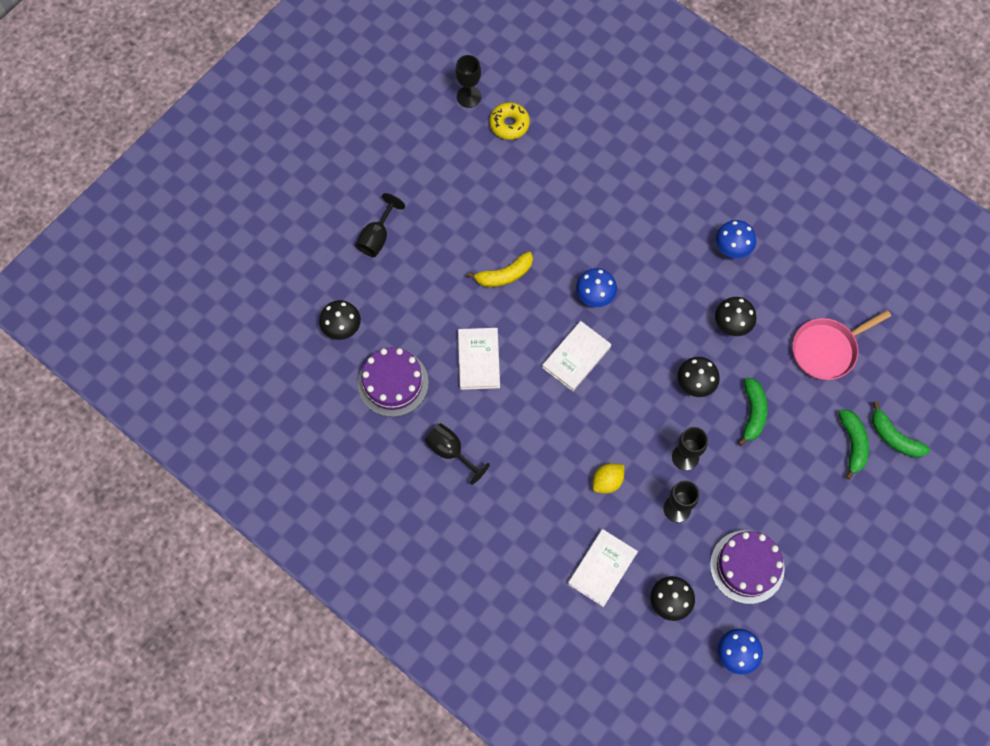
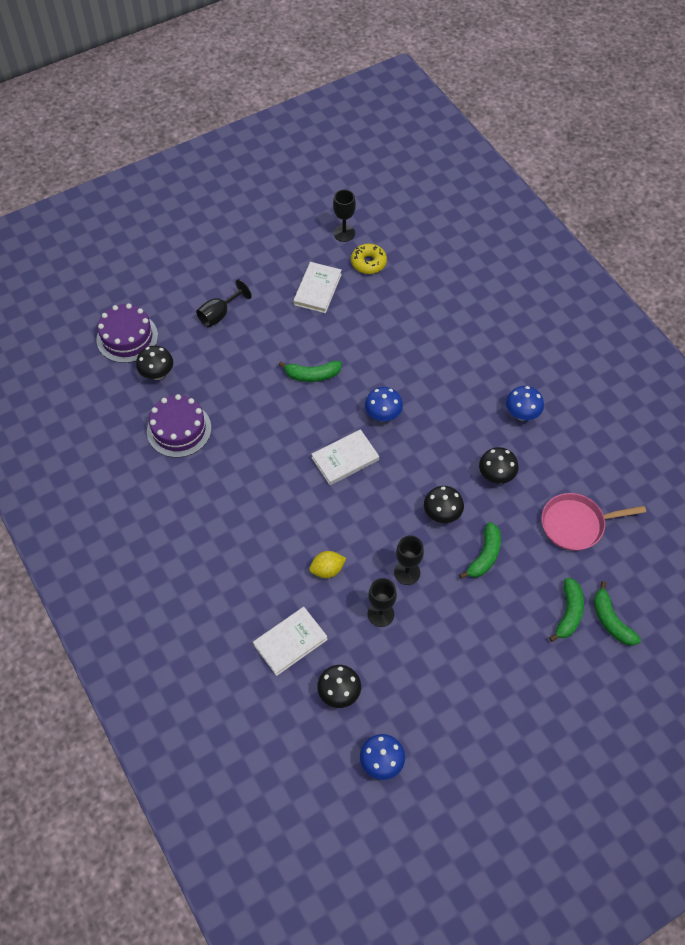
camera: 20 degrees right, 10 degrees down
black goblet [425,423,490,485] -> none
white book [458,328,500,390] -> white book moved to [293,262,342,313]
yellow banana [467,251,533,287] -> green banana [279,361,342,382]
purple cake [710,530,785,604] -> purple cake moved to [96,303,158,363]

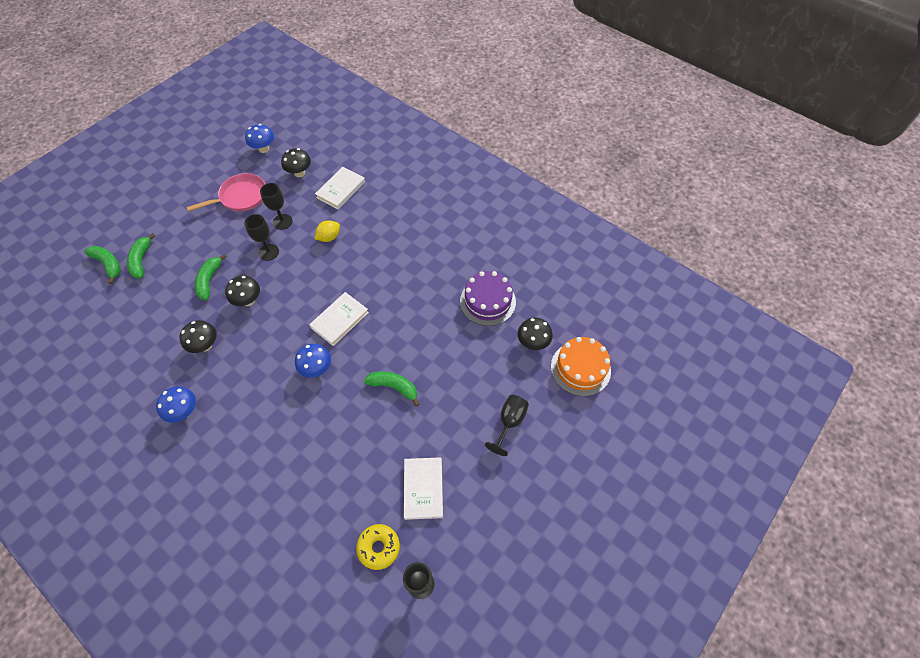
camera: 160 degrees right, 0 degrees up
purple cake [96,303,158,363] -> orange cake [551,337,611,396]
green banana [279,361,342,382] -> green banana turned 45 degrees clockwise [364,371,420,407]
pink pan [541,493,646,551] -> pink pan moved to [187,173,265,212]

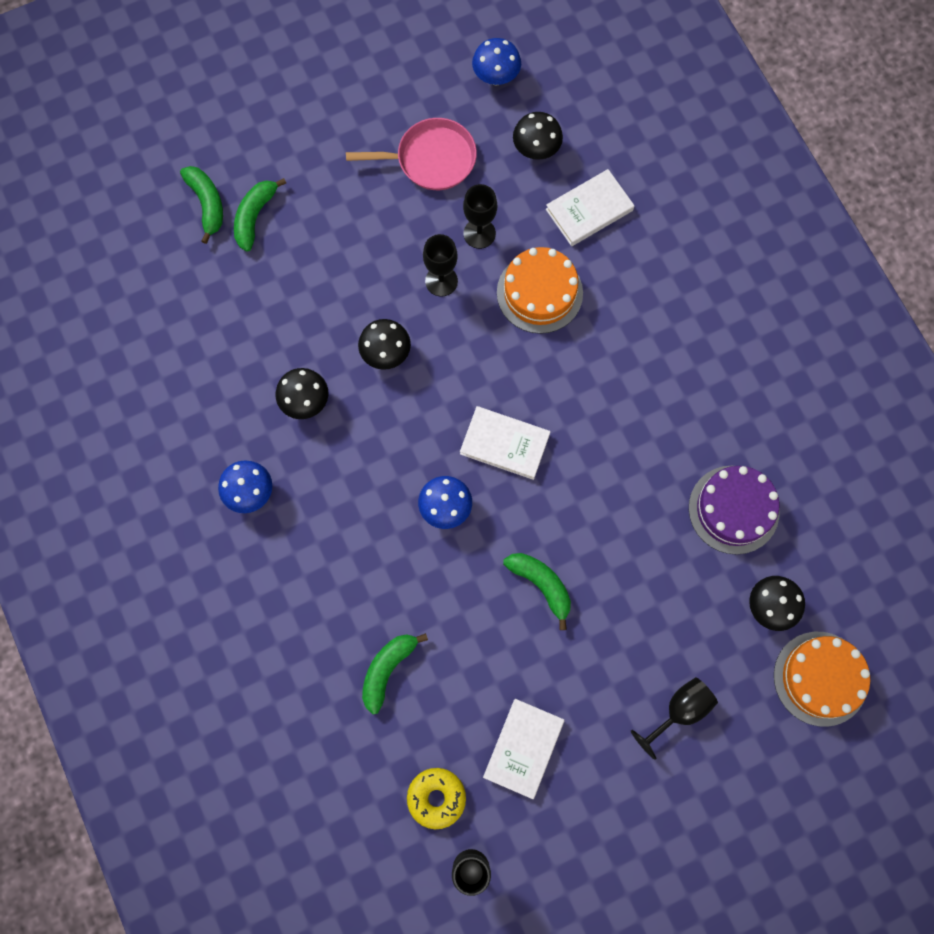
camera: 25 degrees right, 15 degrees up
green banana [195,254,227,300] -> green banana moved to [362,633,428,714]
white book [309,292,369,346] -> white book turned 45 degrees clockwise [460,406,550,480]
yellow lemon [314,220,340,242] -> orange cake [497,247,583,334]

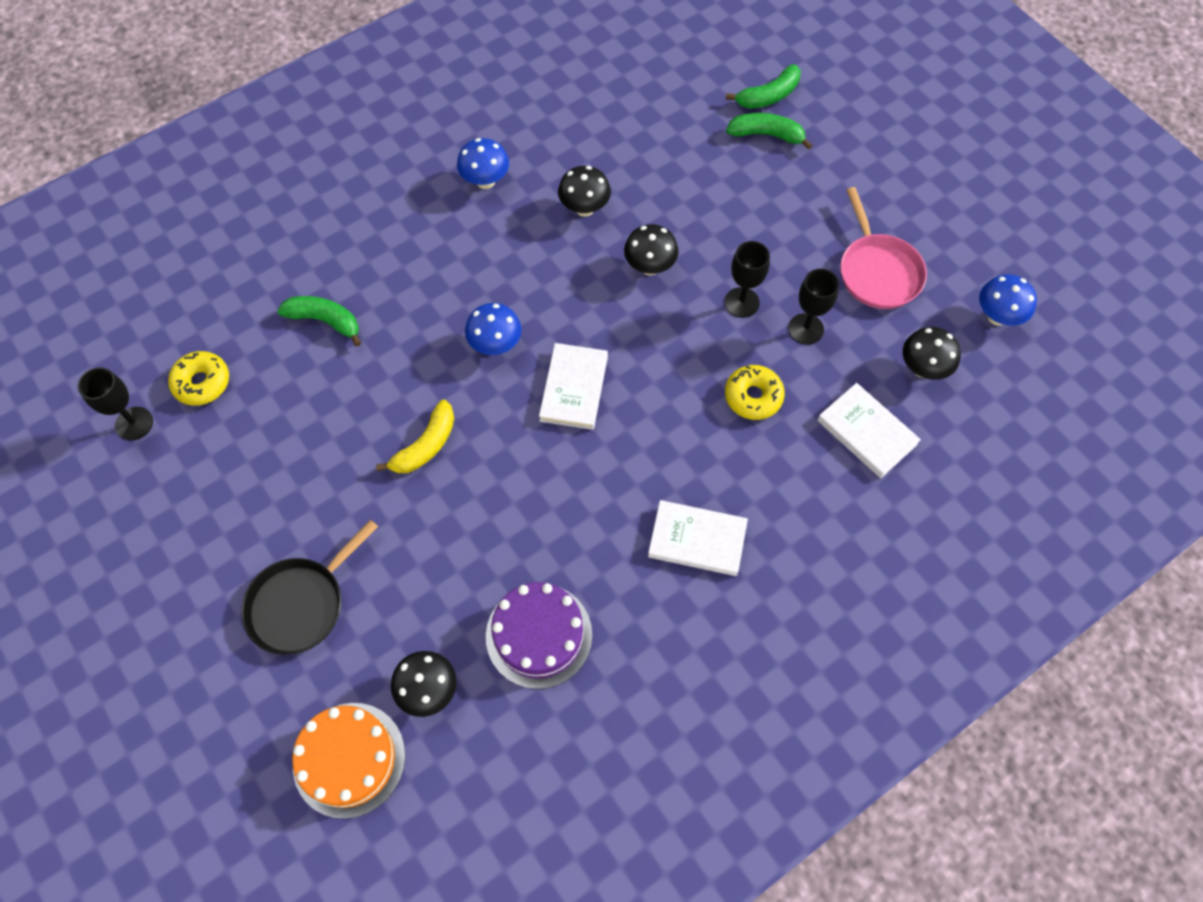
camera: 80 degrees right, 10 degrees down
white book [483,699,565,799] -> white book moved to [648,500,748,576]
orange cake [497,247,583,334] -> yellow donut [725,365,785,420]
green banana [503,553,571,630] -> yellow banana [376,400,454,473]
black goblet [631,677,718,760] -> black pan [241,519,378,655]

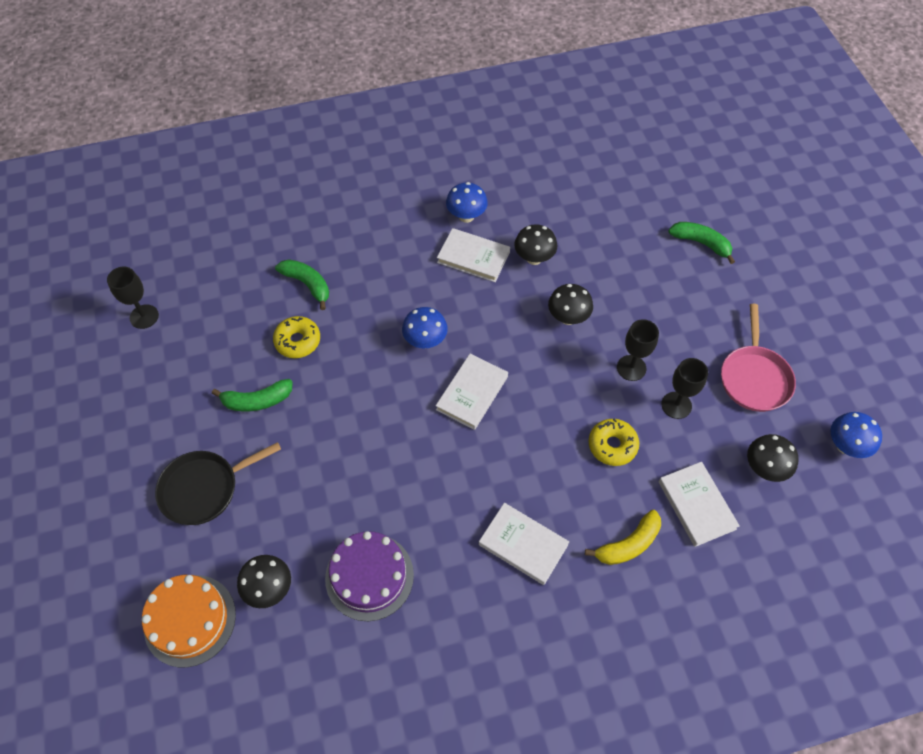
camera: 20 degrees right, 5 degrees down
yellow donut [168,351,229,406] -> yellow donut moved to [273,316,320,358]
yellow banana [376,400,454,473] -> yellow banana moved to [585,510,661,565]
green banana [726,64,801,109] -> green banana moved to [212,379,293,412]
none -> white book [437,228,510,282]

